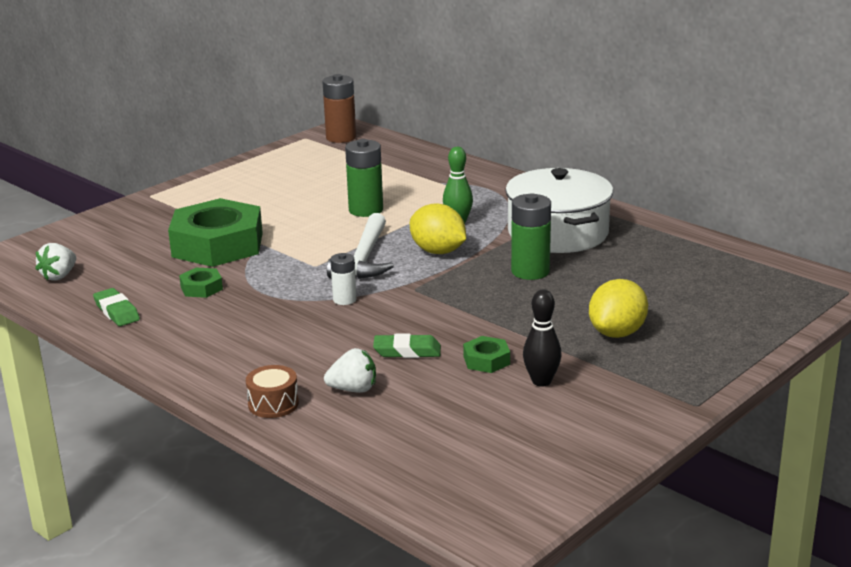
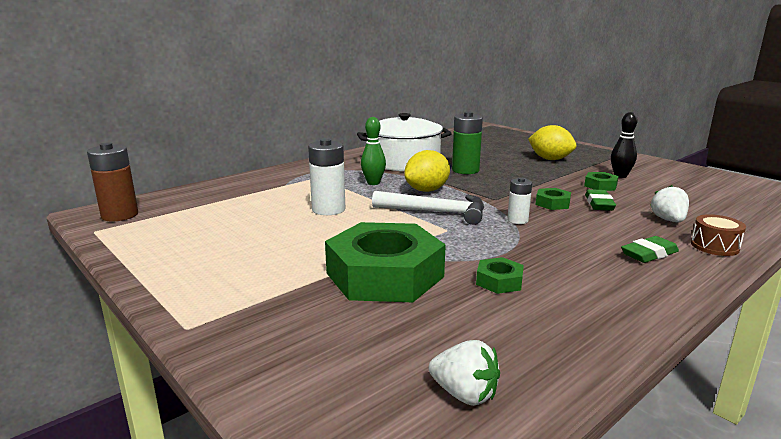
camera: 85 degrees left, 5 degrees down
green eraser [93,288,140,326] -> green eraser moved to [621,236,679,263]
green battery [345,139,383,217] -> white battery [308,138,345,215]
none -> green nut [536,188,571,210]

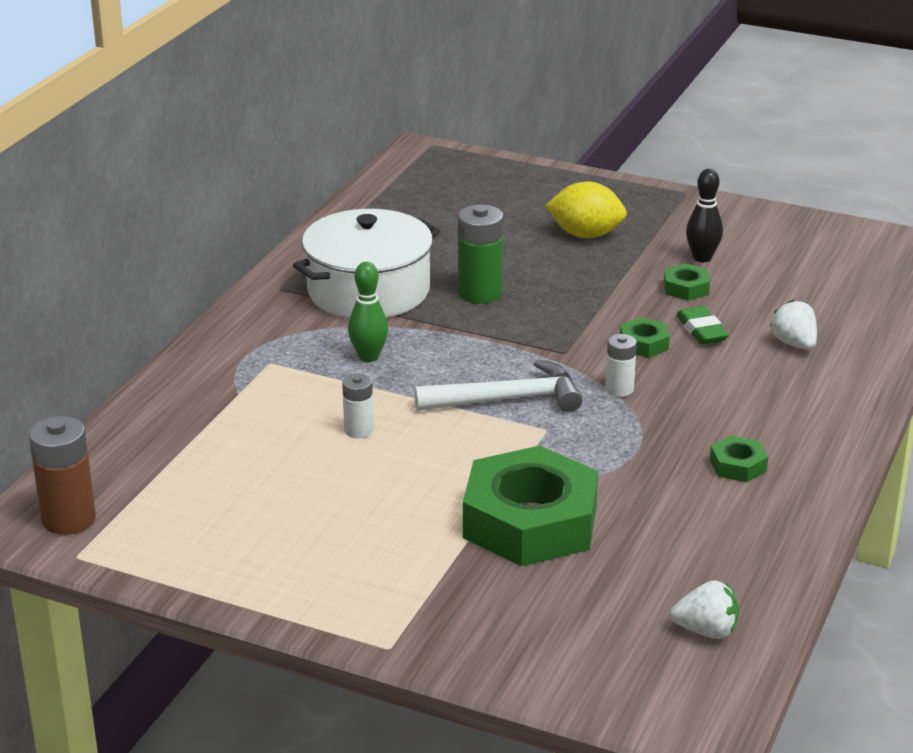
camera: 25 degrees left, 10 degrees up
white battery [308,138,345,215] -> white battery [342,374,374,438], size x0.59
yellow lemon [404,150,450,192] -> none
green nut [476,257,524,294] -> green nut moved to [710,436,768,482]
green eraser [621,236,679,263] -> none
brown drum [691,214,746,256] -> none

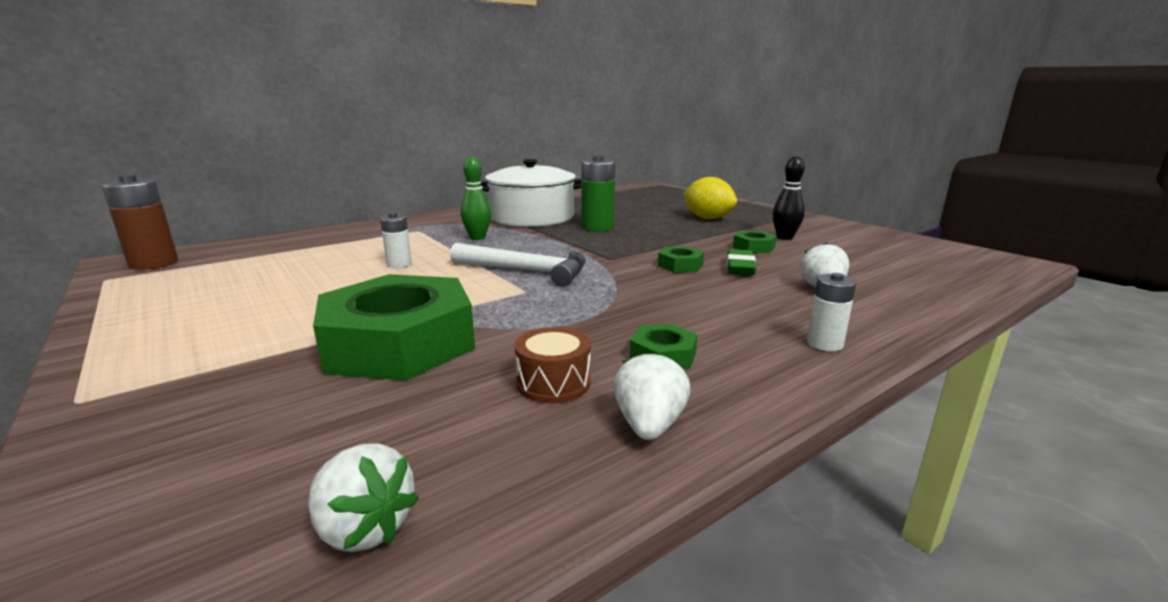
camera: 30 degrees right, 10 degrees down
white battery [605,334,637,397] -> white battery moved to [807,273,856,351]
none -> brown drum [515,327,591,403]
none -> white strawberry [613,350,690,440]

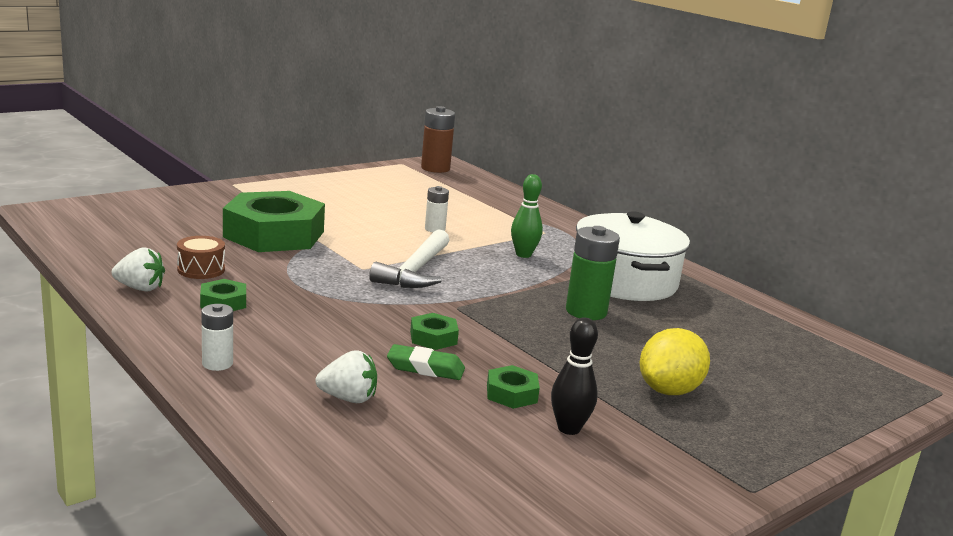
camera: 85 degrees right, 0 degrees up
white strawberry [308,443,419,552] -> none

